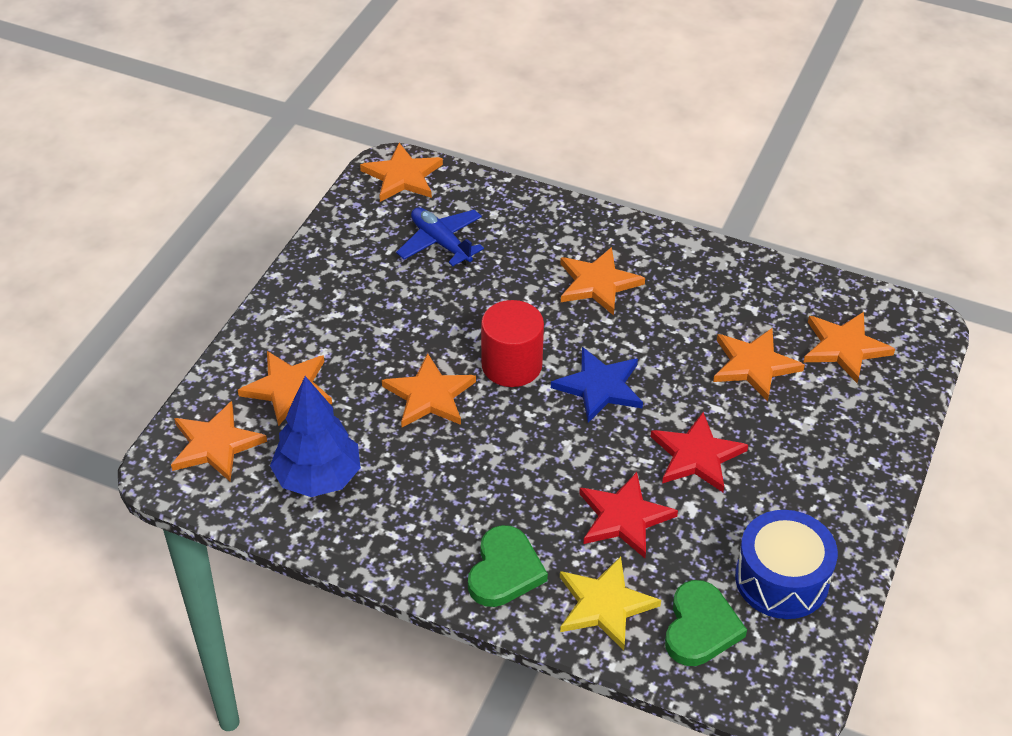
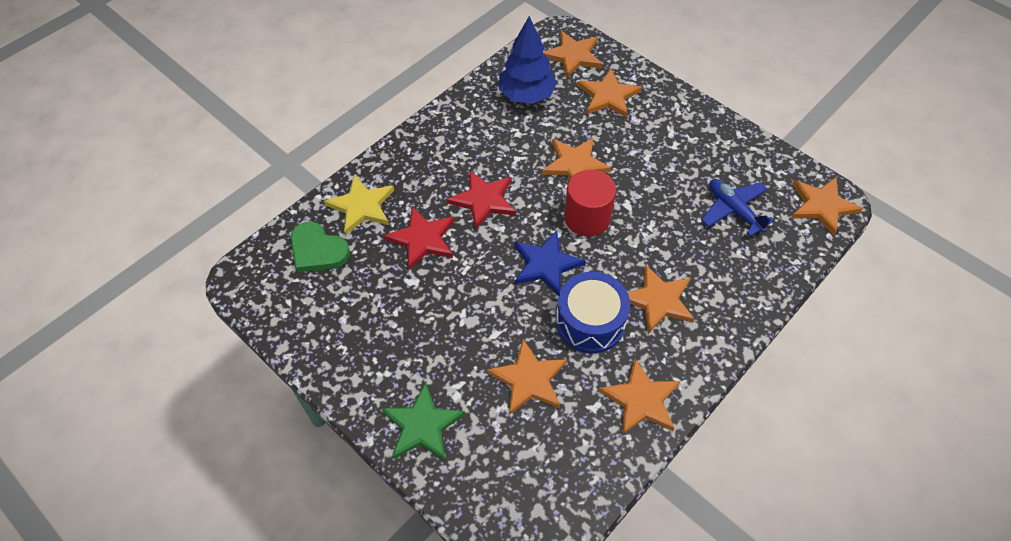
camera: 110 degrees right, 10 degrees up
blue plane [396,207,484,266] -> blue plane turned 105 degrees counterclockwise [701,179,775,237]
green heart [468,525,548,607] -> none
red star [650,412,748,492] -> red star moved to [447,170,516,230]
blue drum [735,510,838,619] -> blue drum moved to [556,272,630,353]
orange star [804,312,895,383] -> orange star moved to [599,358,680,435]
none -> green star [381,382,465,461]

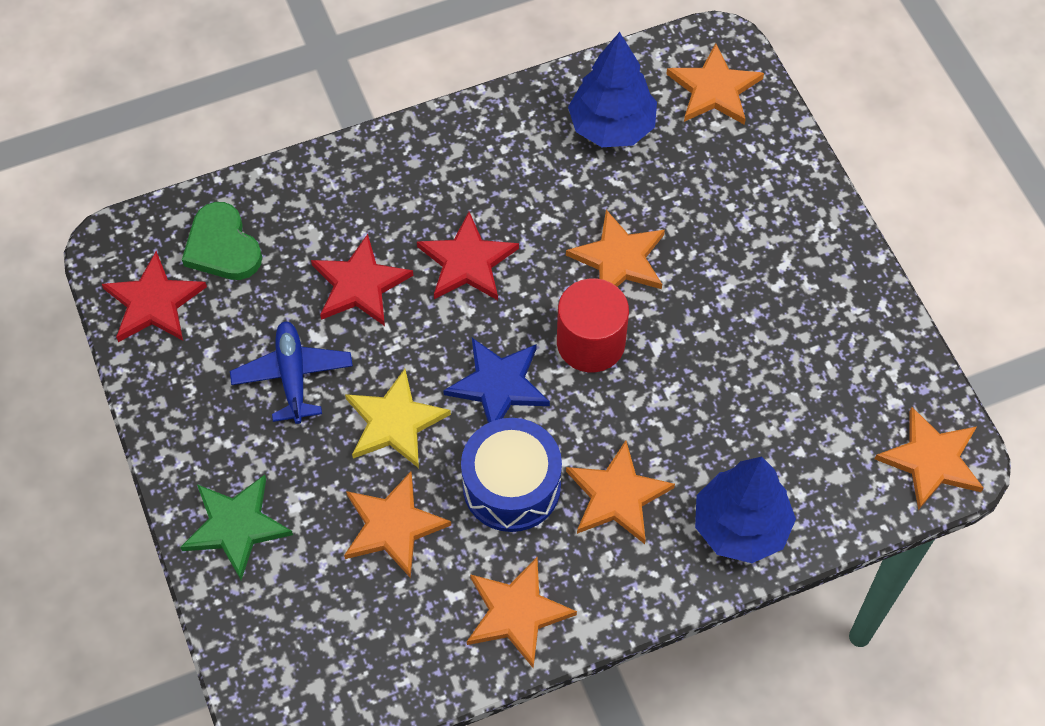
camera: 25 degrees right, 5 degrees up
yellow star [324,174,394,235] -> yellow star moved to [345,369,451,468]
orange star [577,69,642,118] -> none
blue plane [701,179,775,237] -> blue plane moved to [230,321,353,424]
none -> red star [102,251,207,342]
none -> blue tree [695,457,796,563]

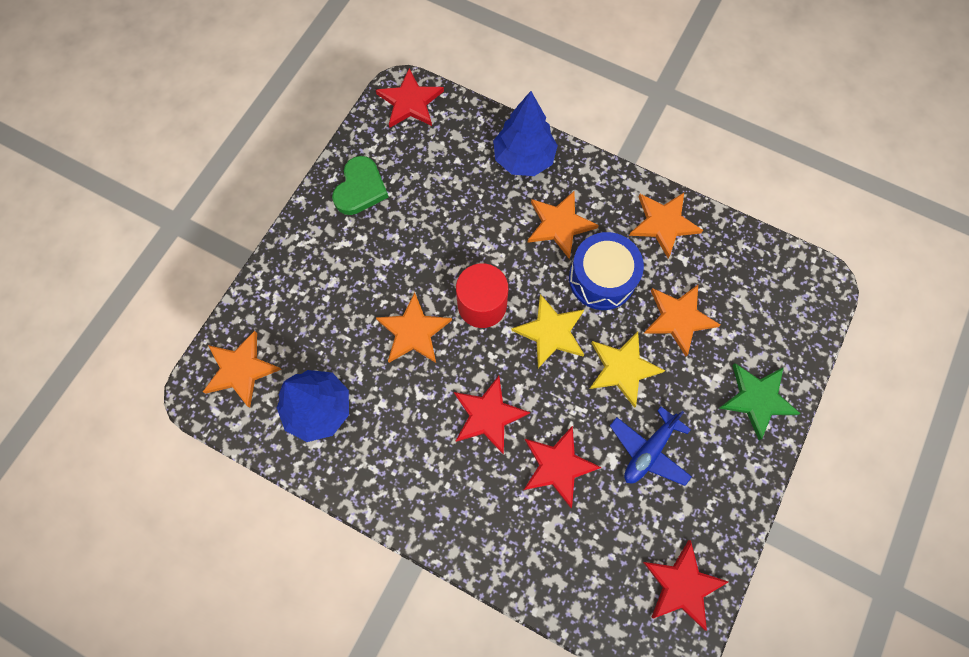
camera: 130 degrees left, 10 degrees up
green heart [182,202,262,280] -> green heart moved to [332,156,388,215]
blue star [443,338,550,423] -> yellow star [511,294,585,368]
orange star [875,407,984,510] -> red star [376,68,444,128]

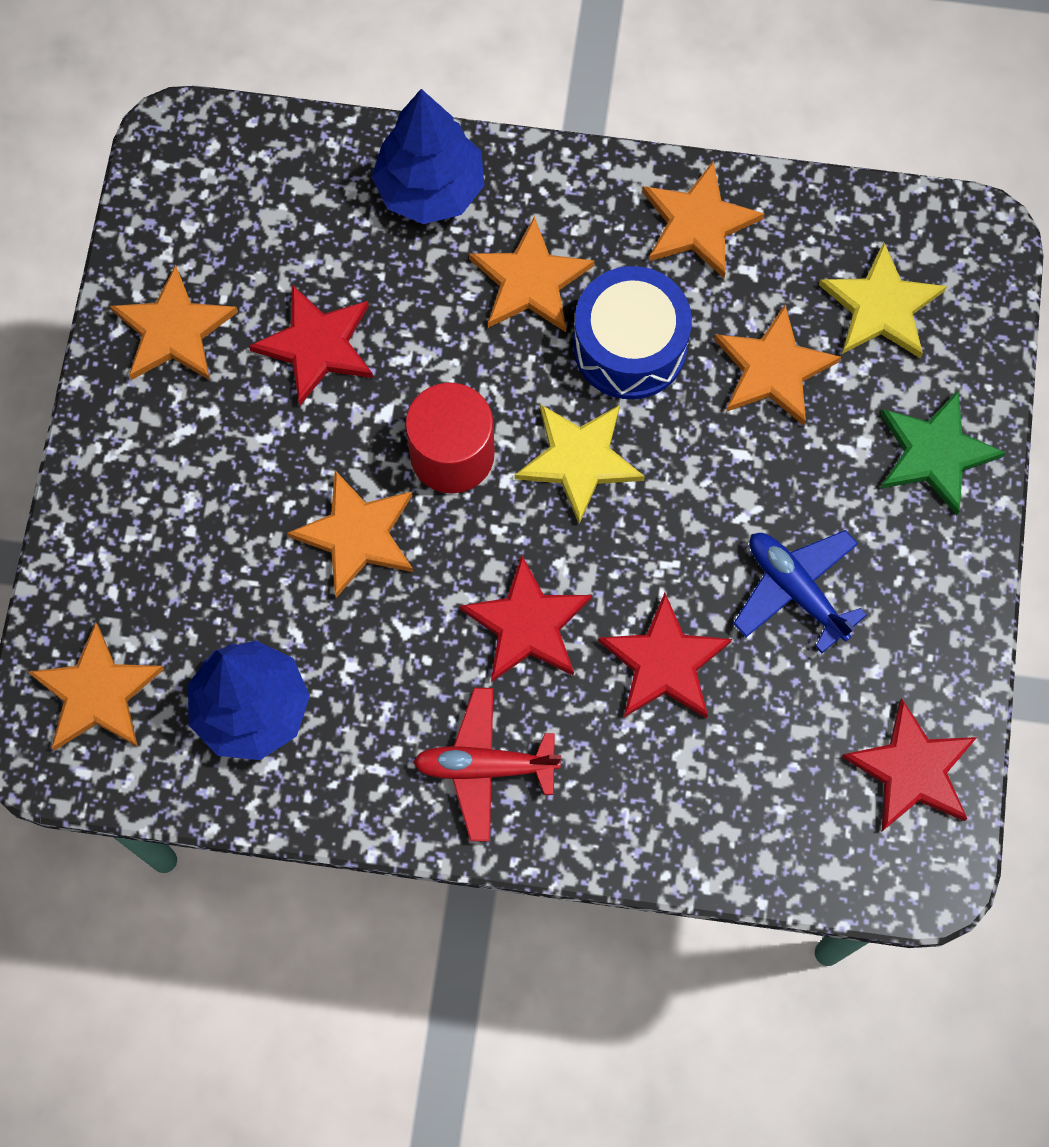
camera: 20 degrees left, 0 degrees up
green heart [332,156,388,215] -> orange star [110,265,238,380]
red star [376,68,444,128] -> red star moved to [249,285,373,406]
yellow star [589,332,666,408] -> yellow star moved to [819,242,947,358]
blue plane [610,406,692,486] -> blue plane turned 120 degrees clockwise [733,530,867,653]
none -> red plane [413,688,561,841]

